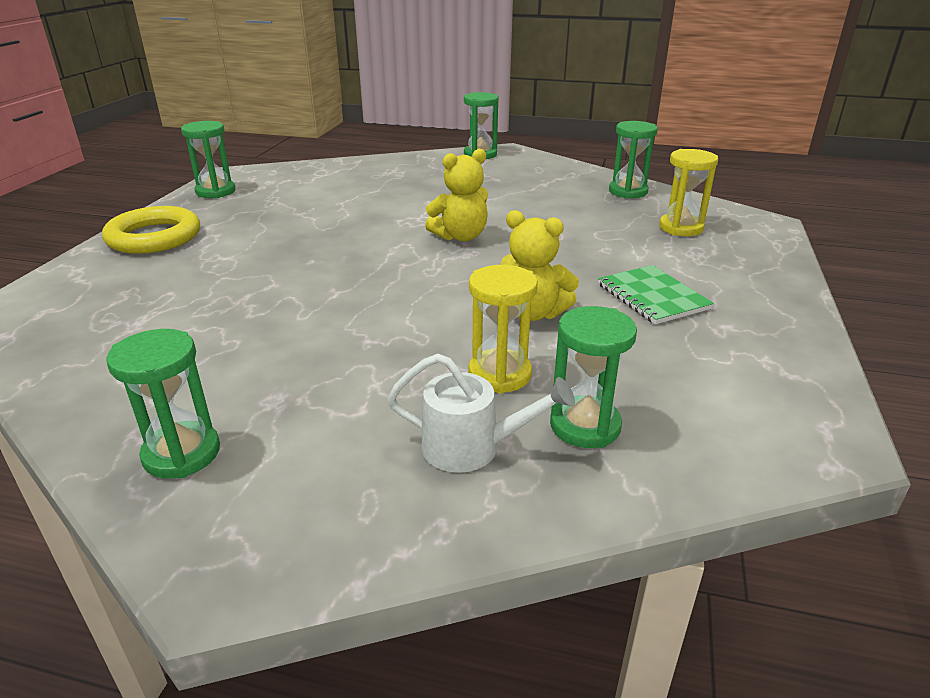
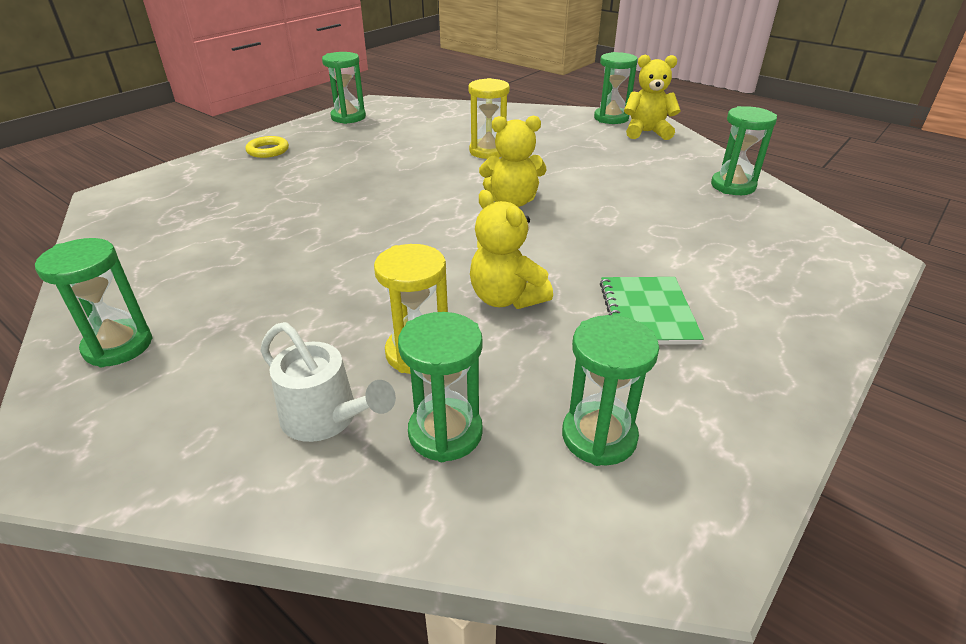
camera: 25 degrees right, 5 degrees up
yellow ring [102,206,200,254] -> yellow ring [245,136,289,158], size x0.53
yellow hourglass [659,149,718,236] -> yellow hourglass moved to [468,78,510,159]
none -> green hourglass [562,315,659,466]
none -> yellow teddy bear [624,55,681,140]

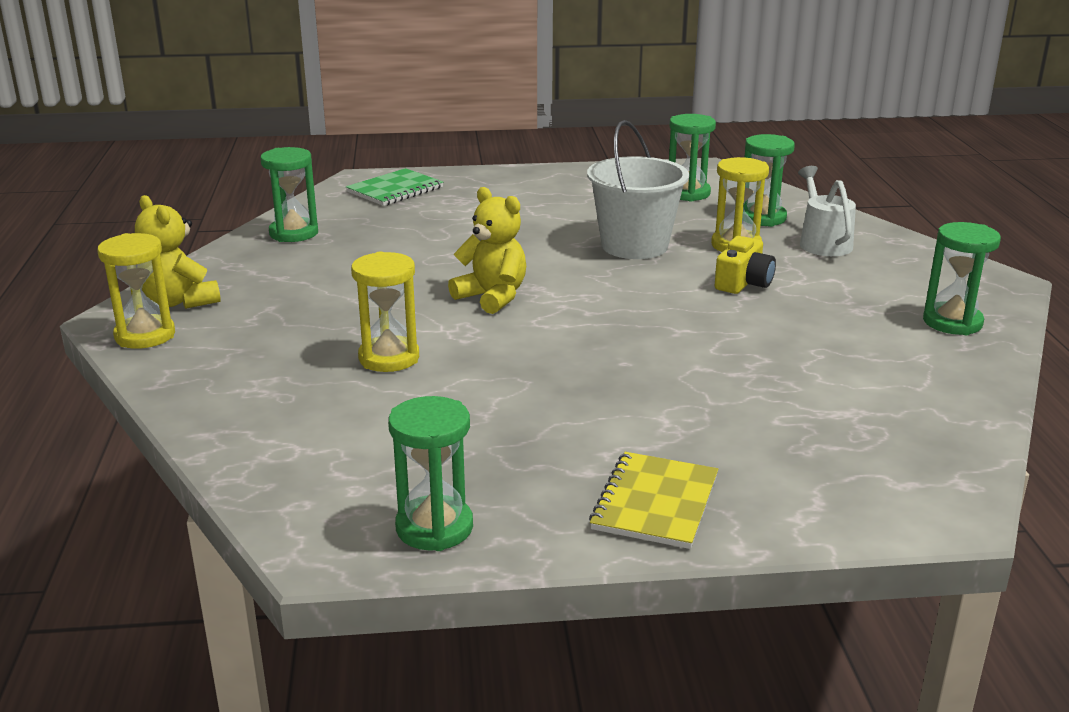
camera: 135 degrees left, 10 degrees down
yellow ring [245,136,289,158] -> yellow notebook [589,452,718,549]
yellow teddy bear [470,190,553,309] -> white bucket [587,120,689,259]
green hourglass [594,52,638,124] -> yellow hourglass [97,233,175,349]
green notebook [600,277,704,345] -> green notebook moved to [346,168,443,206]
none -> yellow camera [715,236,776,294]

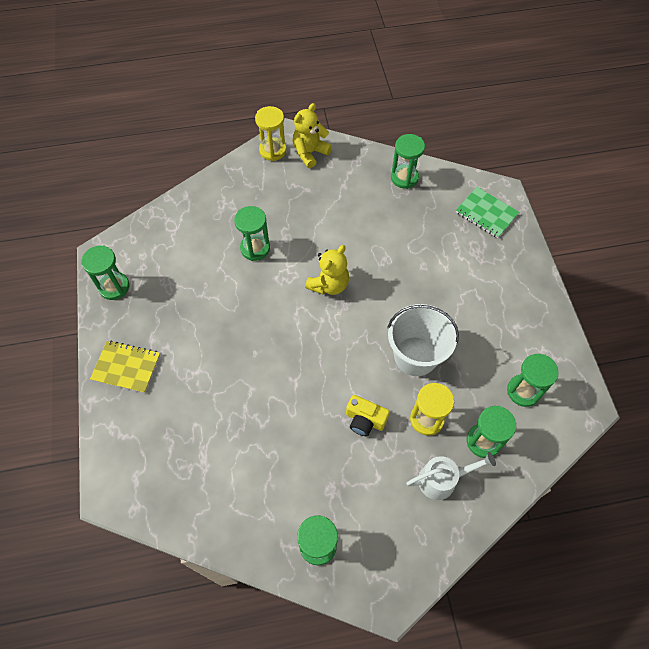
camera: 85 degrees right, 35 degrees up
yellow hourglass [351,252,419,372] -> green hourglass [234,206,270,261]

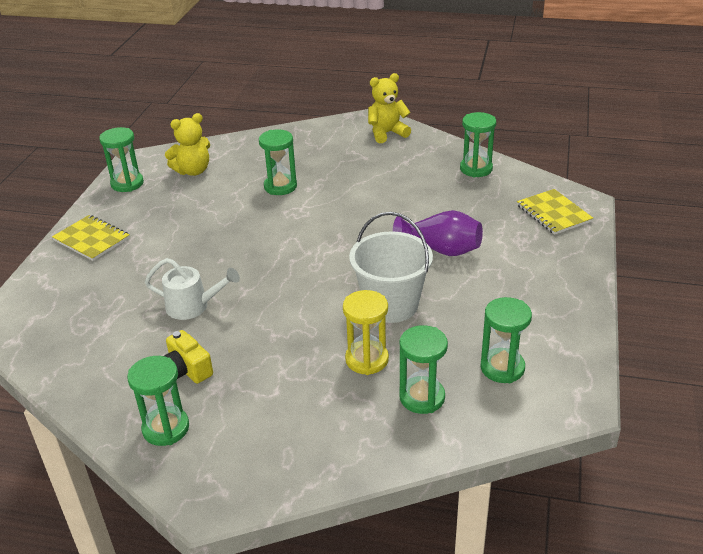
camera: 25 degrees right, 25 degrees down
yellow hourglass [255,106,286,161] -> none
yellow teddy bear [305,245,349,295] -> yellow teddy bear moved to [165,113,210,176]
yellow camera [346,395,390,436] -> yellow camera moved to [164,330,213,384]
white watering can [406,452,496,500] -> white watering can moved to [145,258,240,320]
green notebook [456,187,519,238] -> yellow notebook [517,189,593,235]
none -> purple vase [393,210,483,256]

